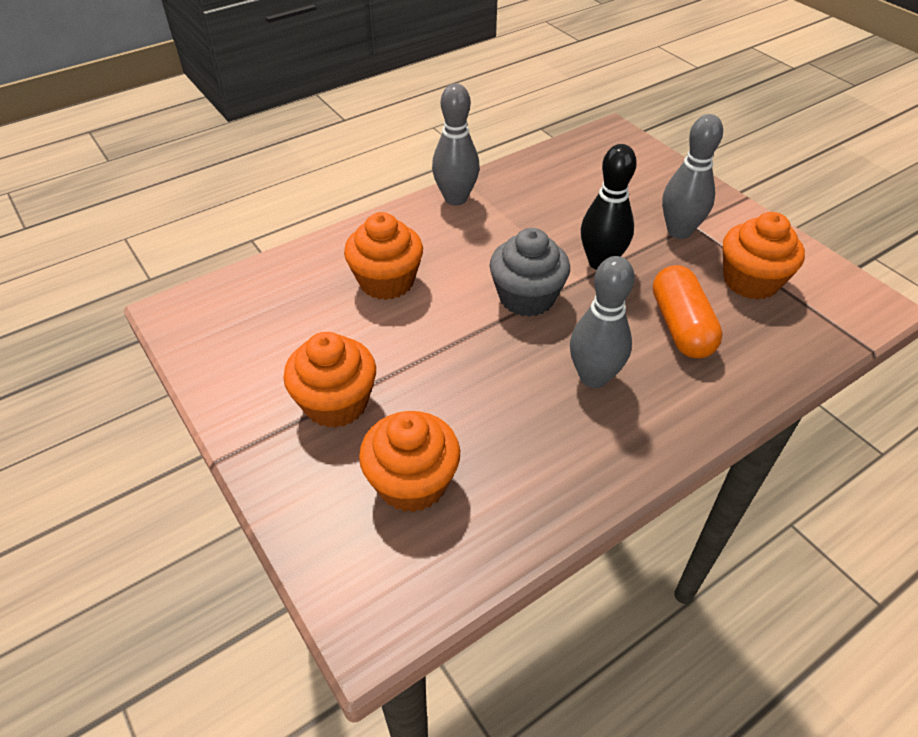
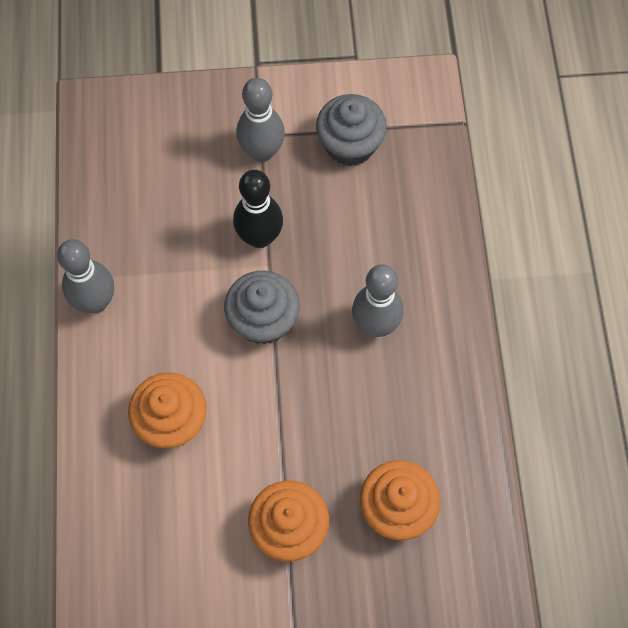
camera: 60 degrees left, 20 degrees up
orange capsule [653,265,723,358] -> none
orange cupcake [723,212,805,300] -> grey cupcake [316,94,387,166]

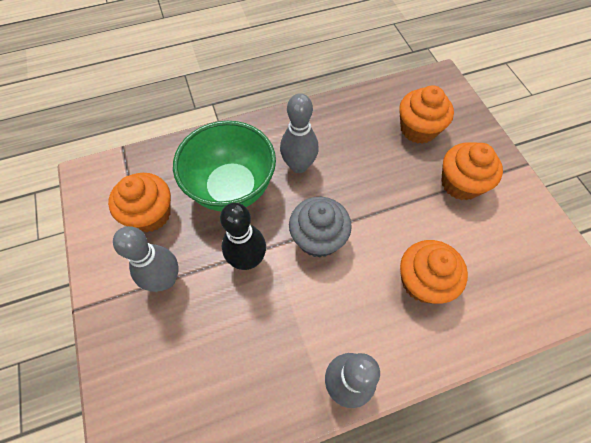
camera: 105 degrees left, 5 degrees down
grey cupcake [316,94,387,166] -> orange cupcake [108,173,171,232]
none -> green bowl [173,121,276,211]

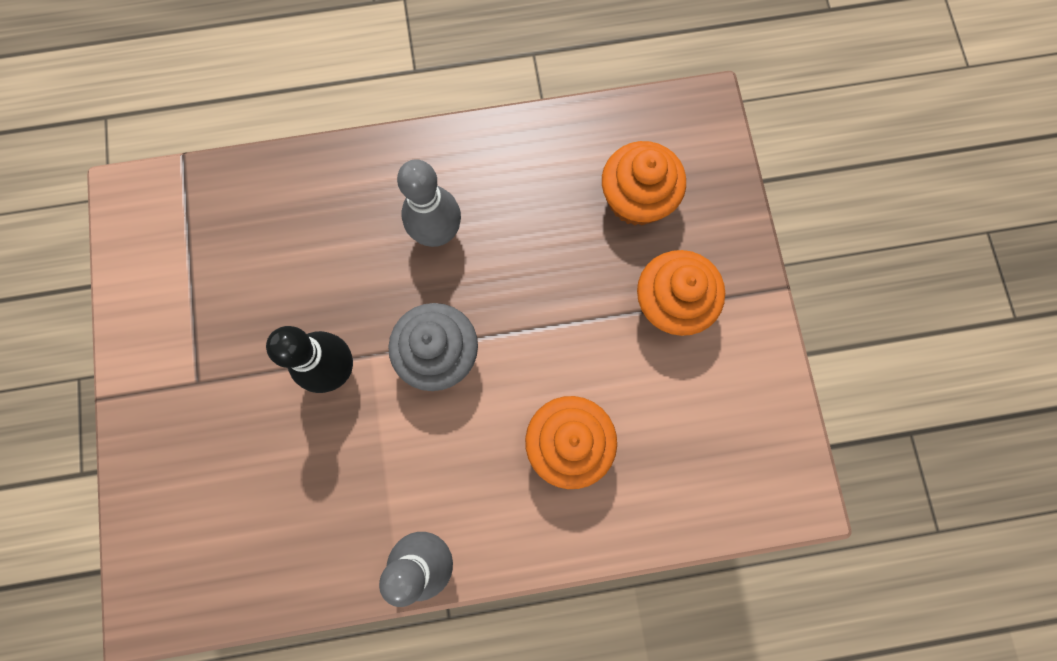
camera: 10 degrees right, 15 degrees up
orange cupcake [108,173,171,232] -> none
grey bowling pin [113,226,179,292] -> none
green bowl [173,121,276,211] -> none

